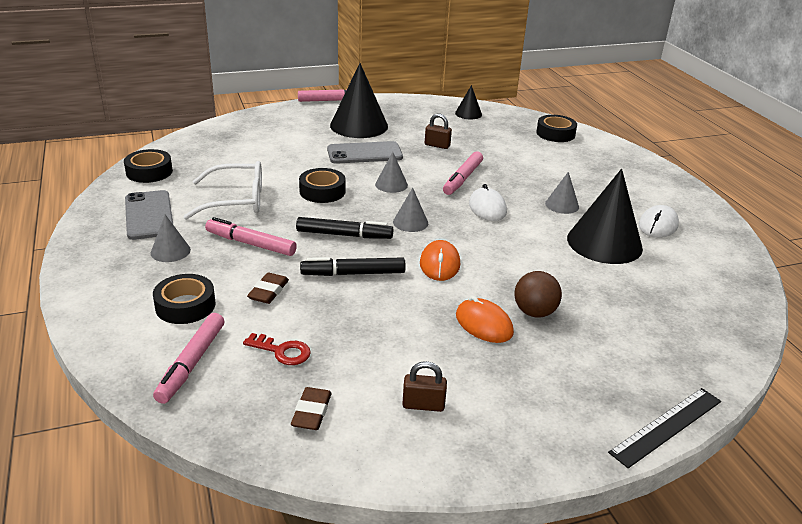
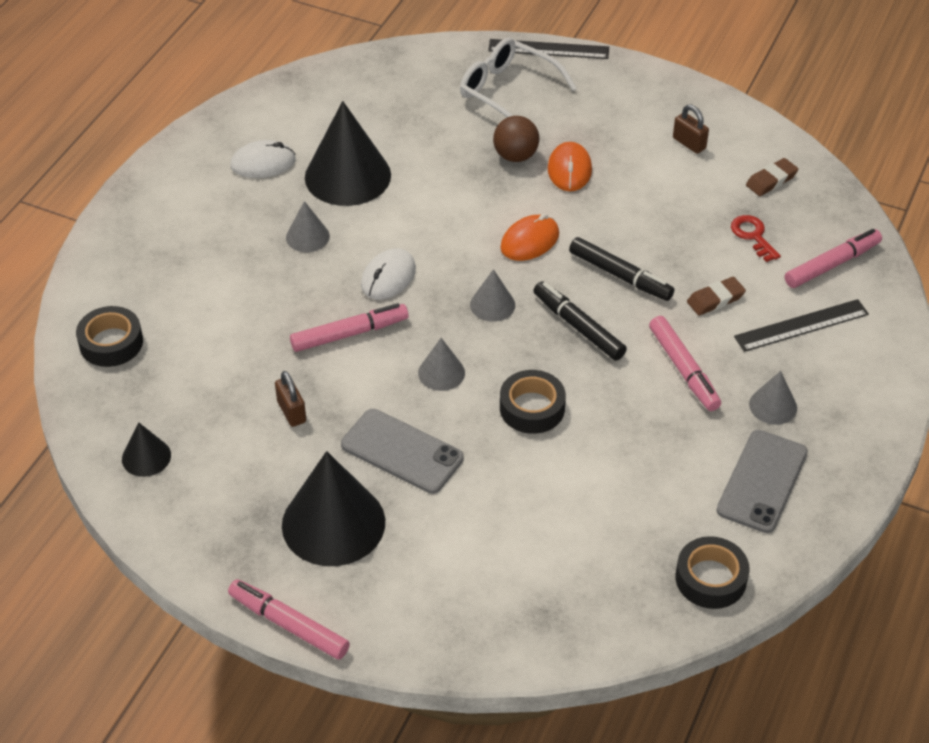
camera: 135 degrees left, 15 degrees up
black tape [153,274,215,324] -> black ruler [734,299,869,352]
white glasses [183,161,262,220] -> white glasses moved to [460,38,577,117]

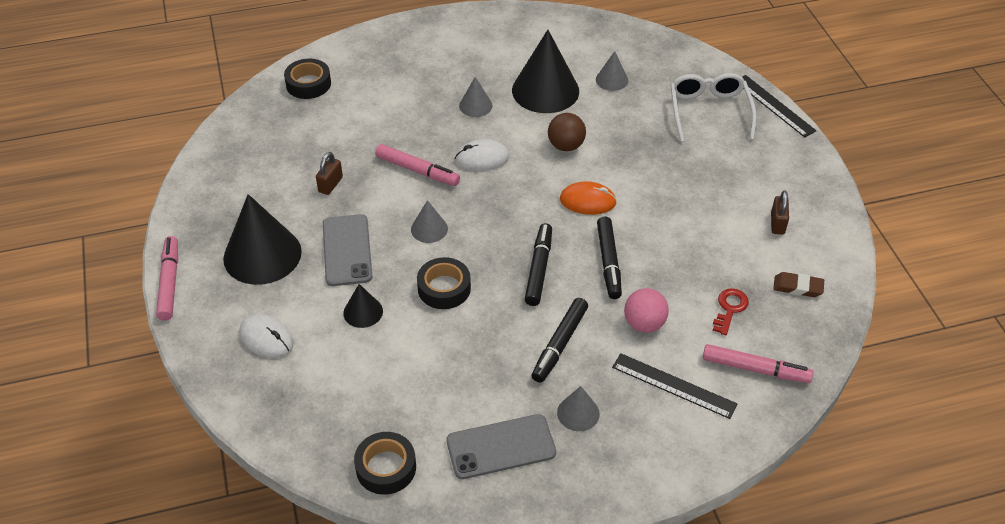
camera: 50 degrees right, 0 degrees up
black cone [122,422,171,477] -> black cone moved to [343,284,383,328]
white mouse [230,140,296,178] -> white mouse moved to [240,314,294,358]
grey cone [470,269,515,322] -> grey cone moved to [596,51,628,91]
brown ball [493,116,539,162] -> brown ball moved to [548,113,586,151]
orange mouse [548,142,592,191] -> none
pink marker [649,316,721,411] -> black marker [531,298,588,383]
brown eraser [687,277,746,316] -> pink ball [624,288,669,333]

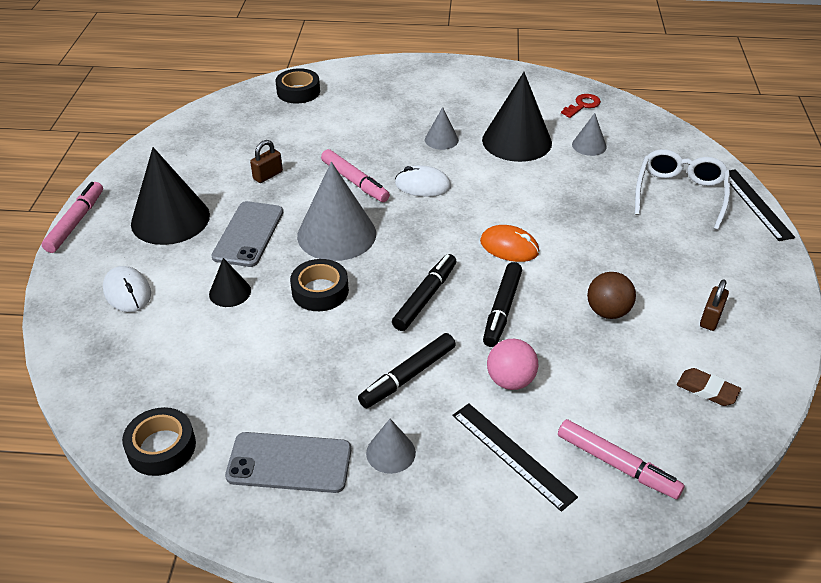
camera: 20 degrees right, 5 degrees down
grey cone [411,200,448,243] -> grey cone [297,162,376,261], size x2.05
brown ball [548,113,586,151] -> brown ball moved to [587,272,636,319]
red key [713,288,749,335] -> red key moved to [561,94,601,118]

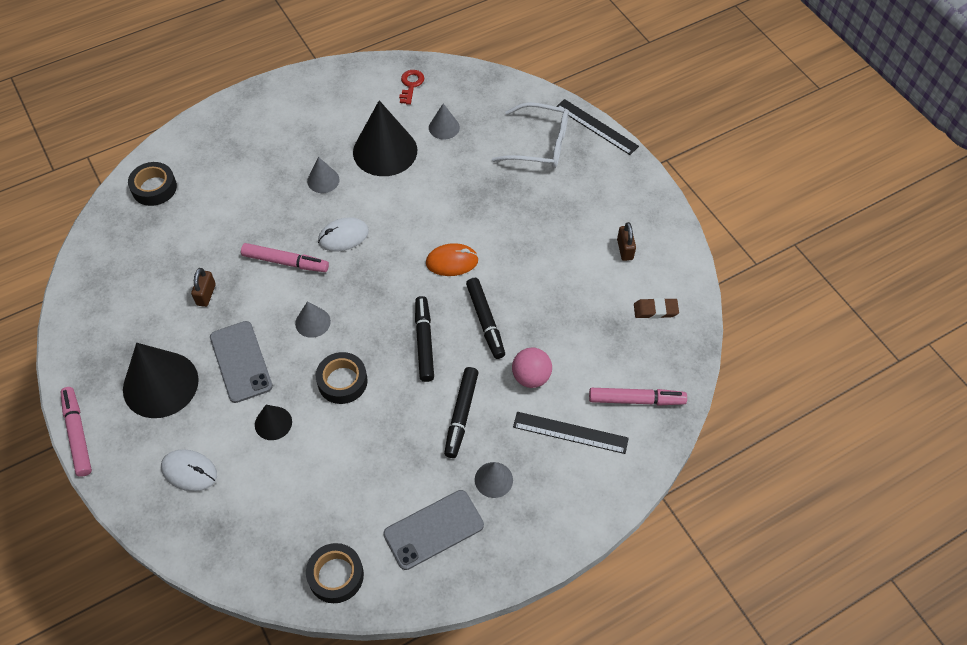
camera: 35 degrees left, 15 degrees up
grey cone [297,162,376,261] -> grey cone [295,301,331,338], size x0.49
brown ball [587,272,636,319] -> none
white glasses [635,149,730,230] -> white glasses turned 120 degrees clockwise [492,102,569,168]

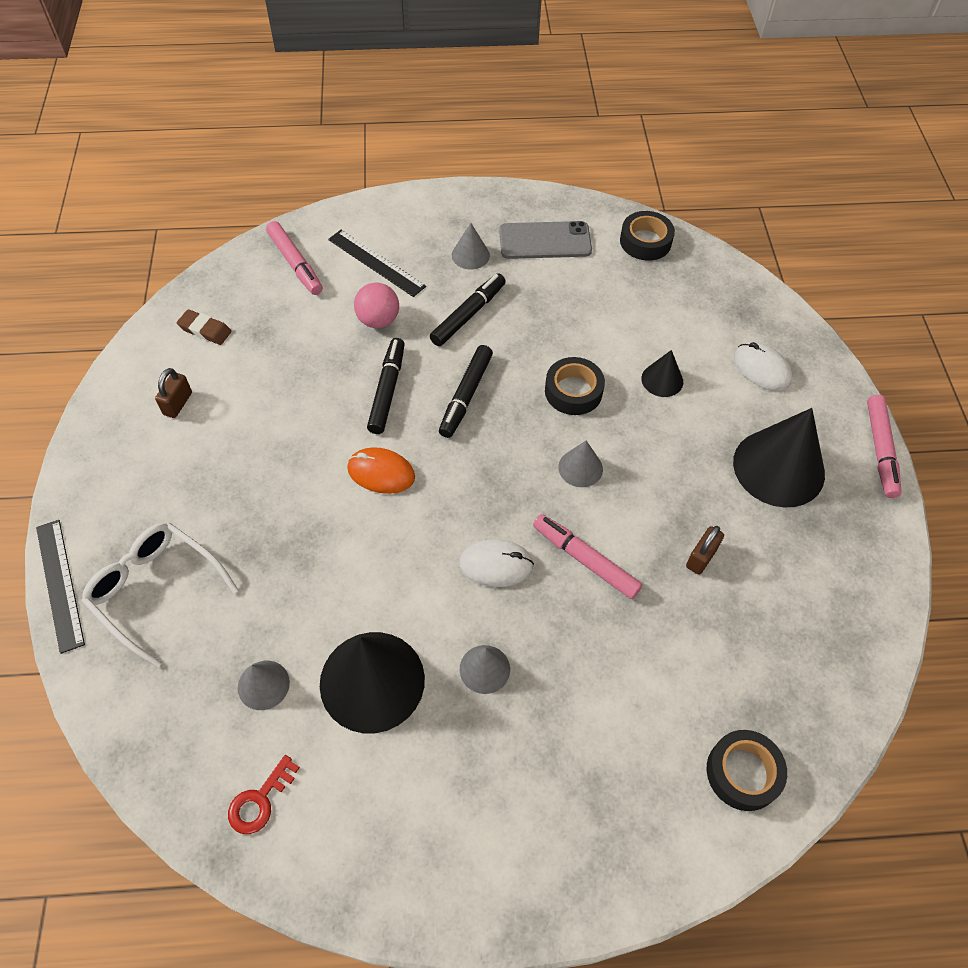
camera: 155 degrees left, 0 degrees up
grey phone [210,321,273,403] -> none
pink marker [589,388,687,406] -> pink marker turned 150 degrees counterclockwise [266,221,323,295]

